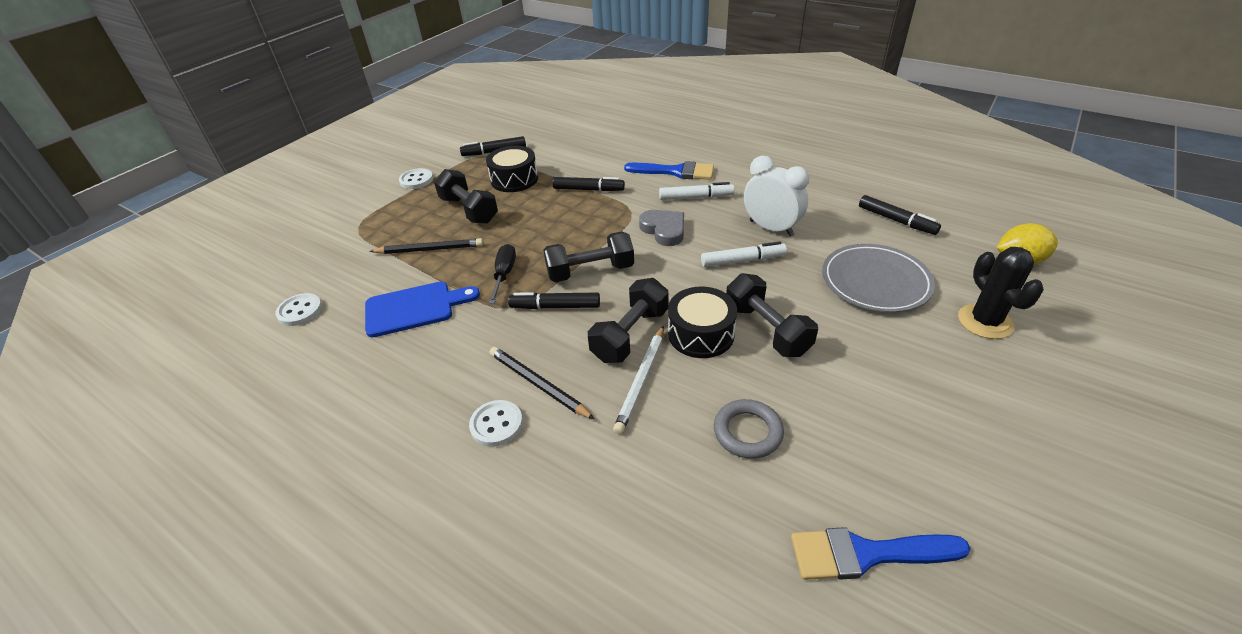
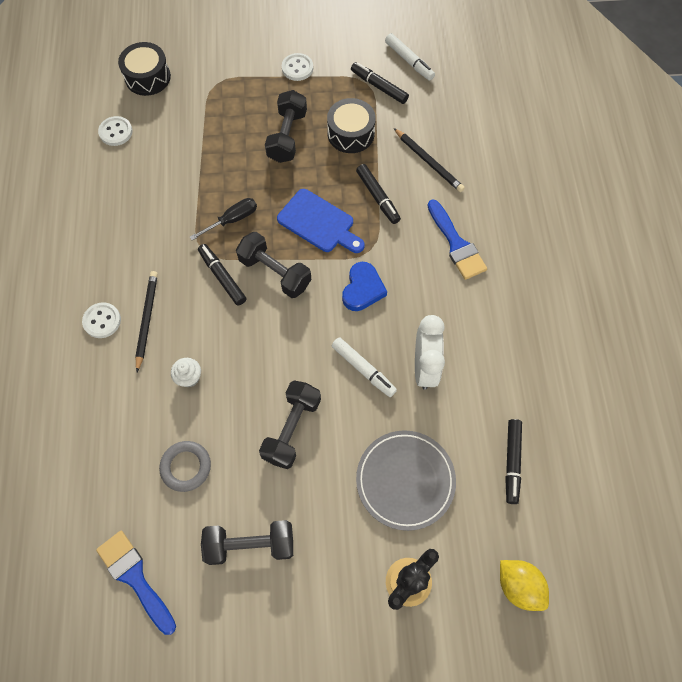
camera: 50 degrees right, 25 degrees up
blue cutting board [365,282,480,338] -> blue cutting board moved to [277,189,365,253]
black pencil [369,238,483,254] -> black pencil moved to [394,128,465,192]
black dumbbell [588,278,669,363] -> black dumbbell moved to [201,520,293,565]
white pencil [613,326,664,434] -> white cupcake [171,358,201,388]
grey heart [639,210,684,246] -> blue heart [342,262,387,311]
white marker [659,182,735,200] -> white marker moved to [385,33,435,81]
black drum [668,287,737,358] -> black drum moved to [118,42,171,96]

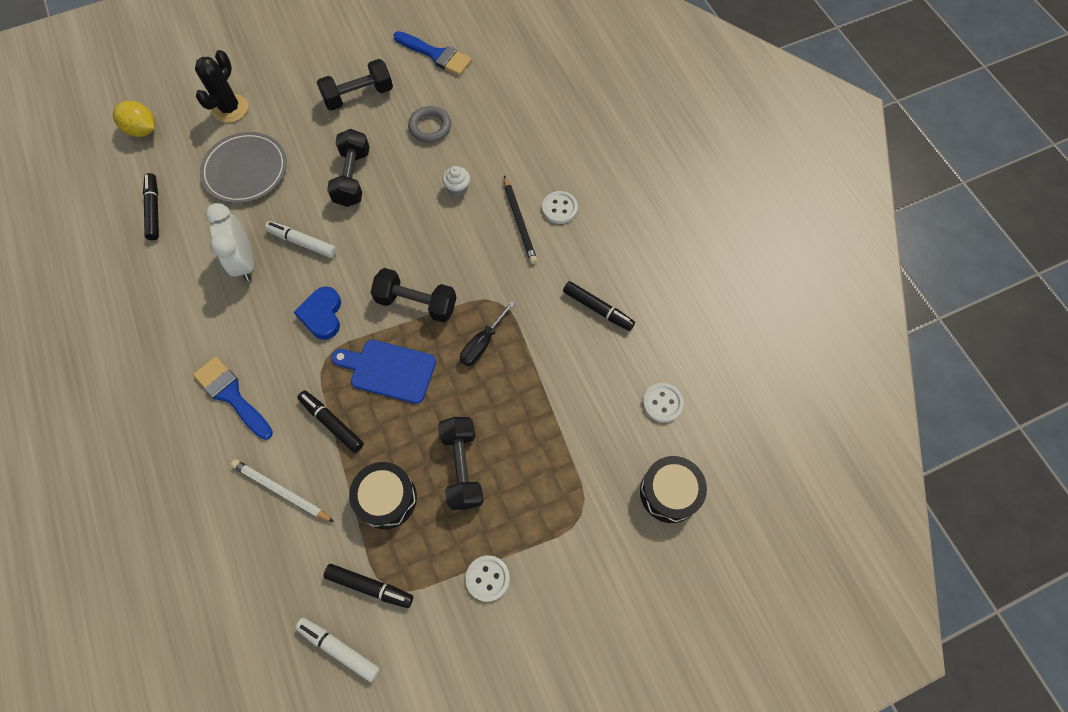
camera: 160 degrees right, 0 degrees up
black marker [198,244,247,306] -> black marker moved to [563,281,635,331]
black pencil [394,128,465,192] -> white pencil [231,459,334,522]

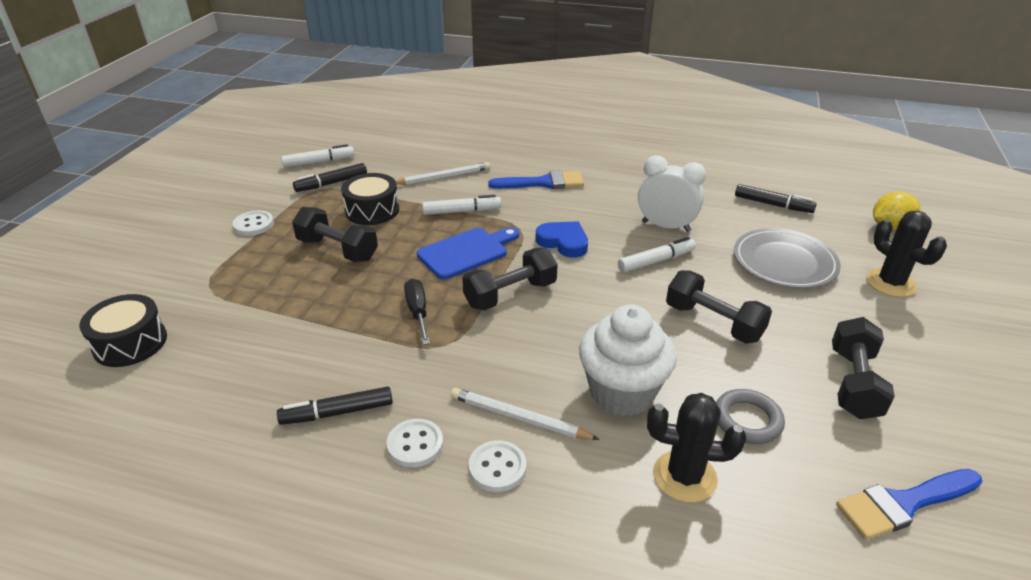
camera: 130 degrees right, 30 degrees down
black marker [297,390,364,453] -> white marker [422,195,501,215]
white cupcake [442,166,470,196] -> white cupcake [579,305,677,416], size x2.29
black pencil [504,176,537,264] -> white pencil [451,388,600,440]
white button [643,383,684,423] -> white button moved to [386,419,443,467]
none -> black cactus [647,393,746,503]

